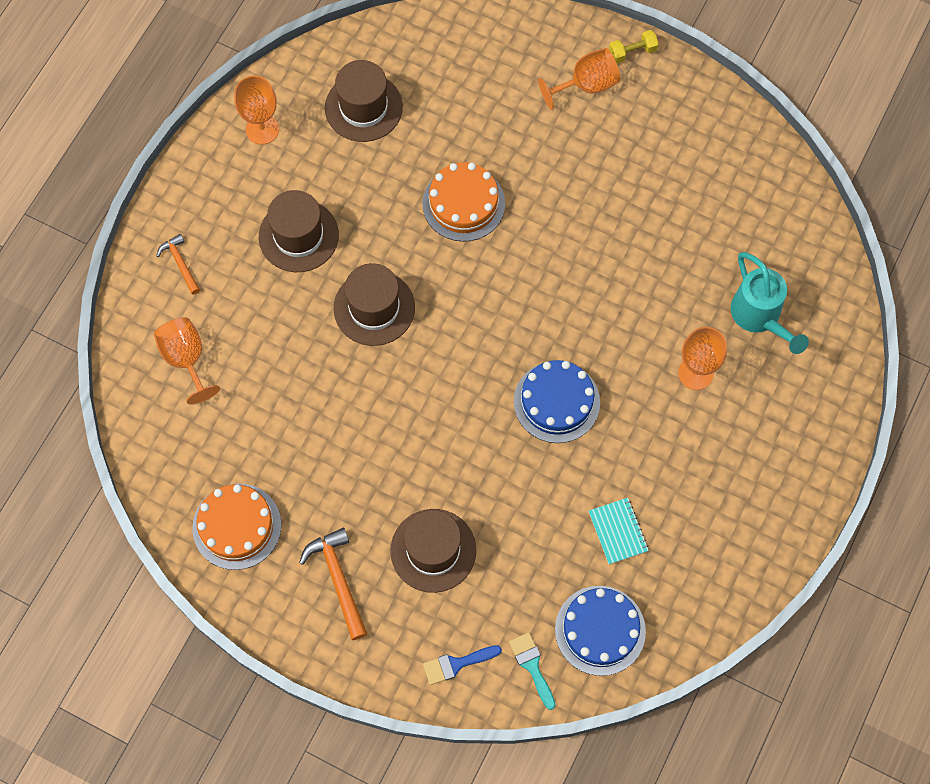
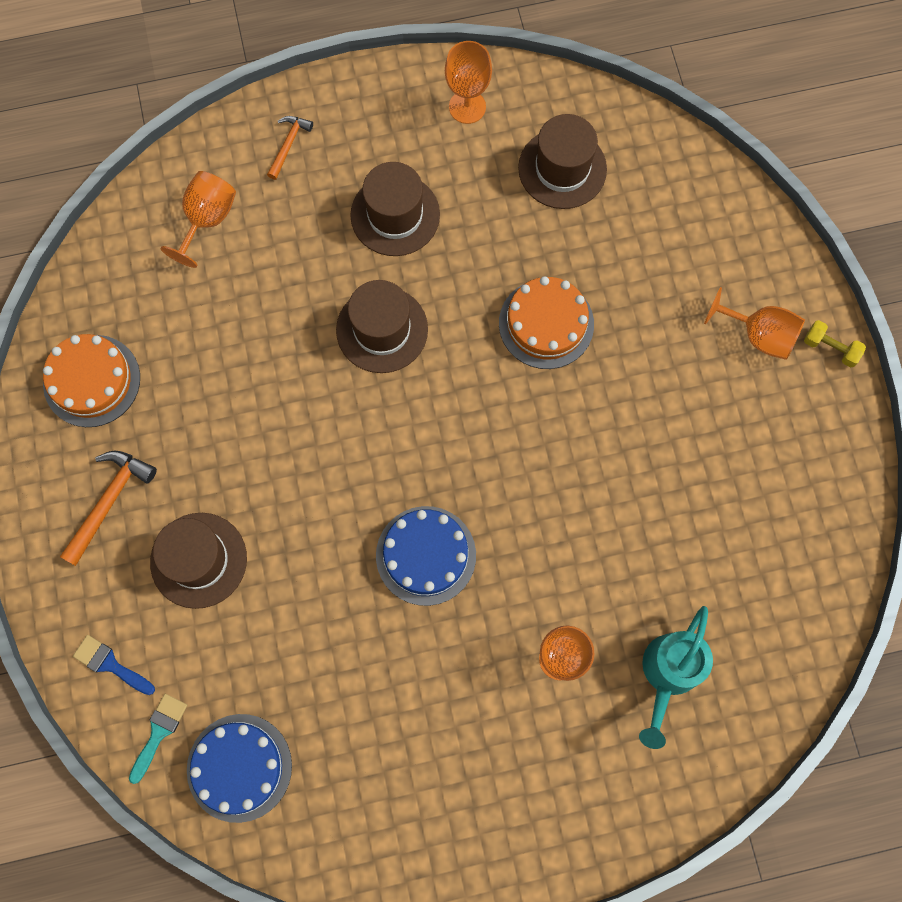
camera: 50 degrees right, 5 degrees up
turquoise notebook [589,498,649,564] -> none

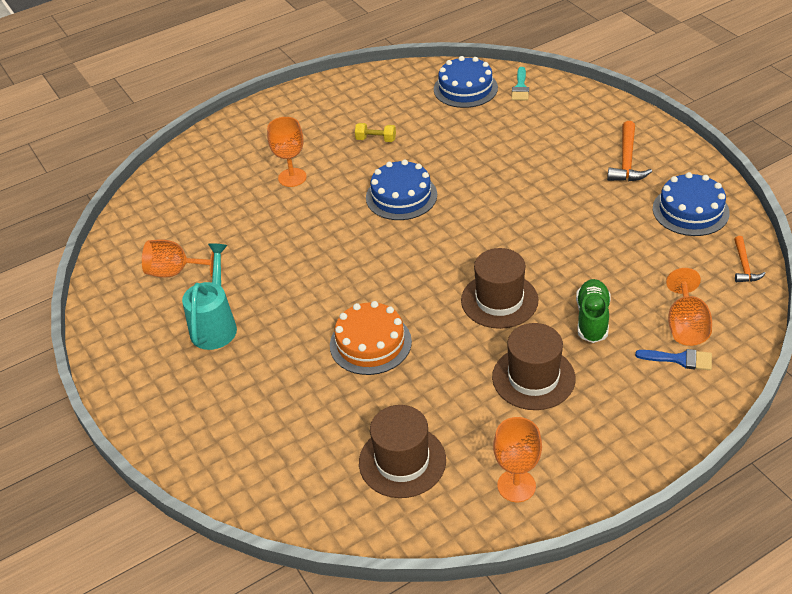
camera: 165 degrees right, 30 degrees down
orange cake [43,334,140,427] -> blue cake [653,172,730,236]
blue brush [73,635,155,695] -> blue brush moved to [635,349,712,370]
brown hat [150,513,247,609] -> none
orange hammer [267,116,313,180] -> orange hammer moved to [734,236,766,283]
turquoise watering can [639,606,713,749] -> turquoise watering can moved to [182,243,237,350]
orange goblet [704,287,805,360] -> orange goblet moved to [142,239,214,278]
yellow dumbbell [804,320,866,368] -> yellow dumbbell moved to [355,123,396,142]
none -> green shoe [576,279,611,343]

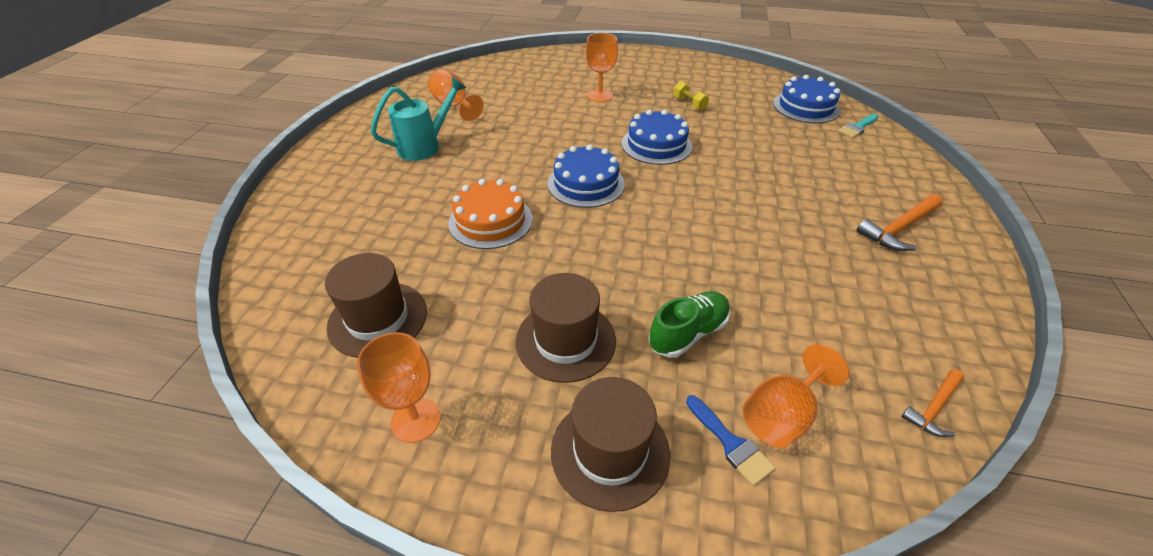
camera: 40 degrees right, 0 degrees up
brown hat [461,248,538,329] -> brown hat moved to [551,377,670,512]
blue cake [653,172,730,236] -> blue cake moved to [548,144,625,208]

